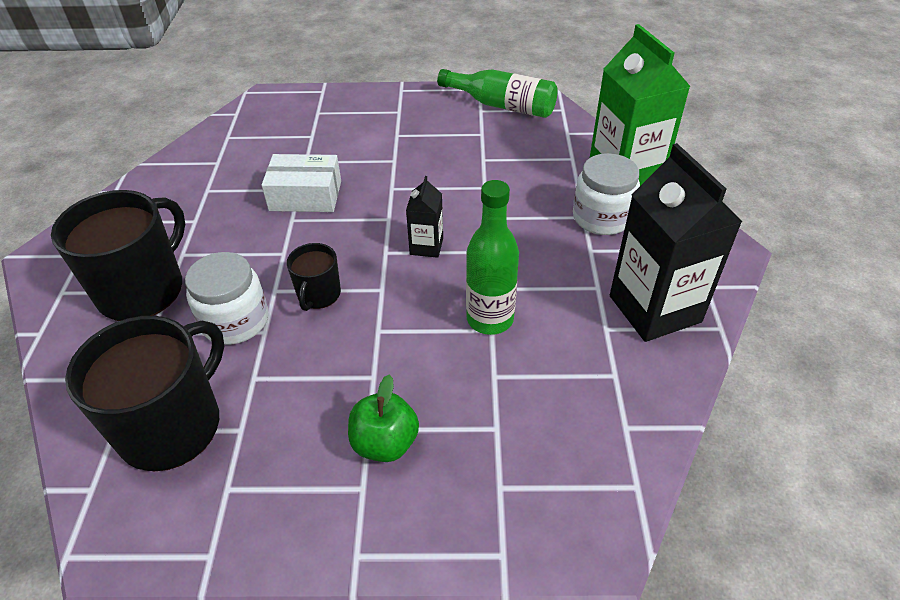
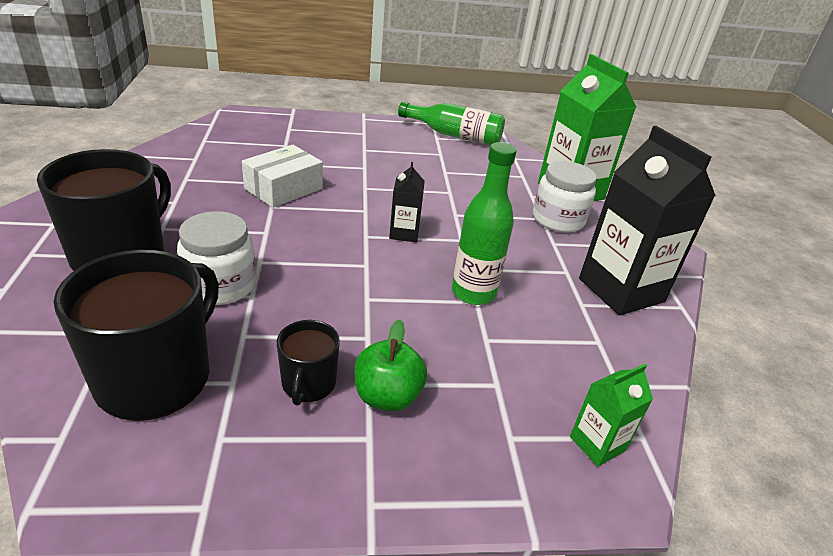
camera: 10 degrees left, 10 degrees down
white box [262,154,341,212] -> white box turned 45 degrees counterclockwise [242,145,323,208]
black mug [287,243,341,311] -> black mug moved to [277,320,340,405]
none -> green carton [570,364,653,466]

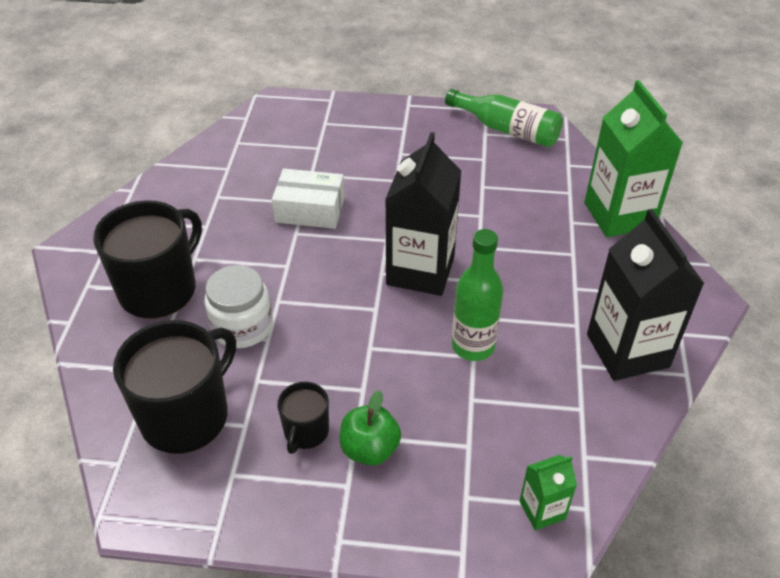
camera: 15 degrees right, 10 degrees up
white box [242,145,323,208] -> white box turned 45 degrees clockwise [272,169,345,229]
black carton [389,162,425,242] -> black carton [385,132,461,296], size x2.08
white jar [533,161,597,233] -> none

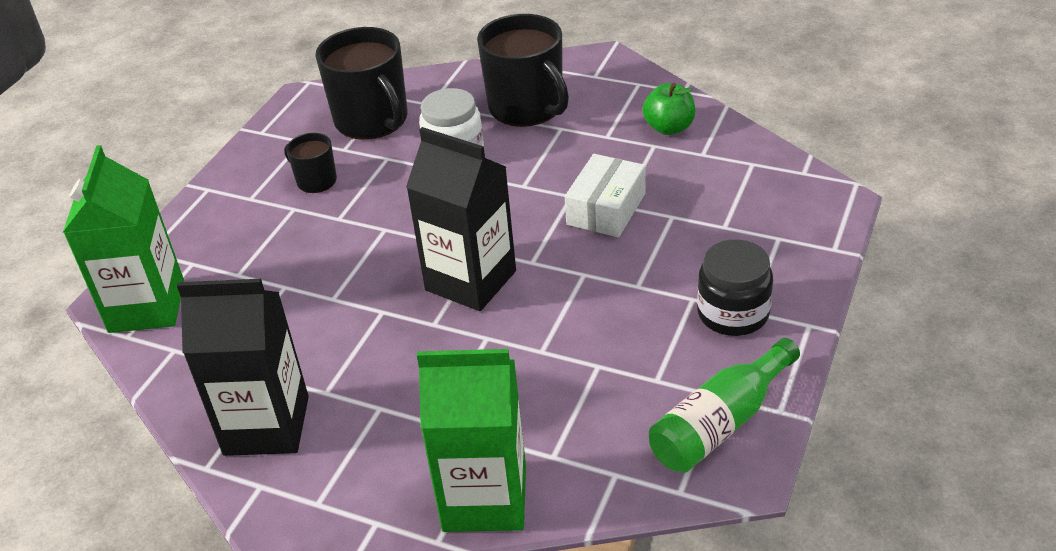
camera: 110 degrees right, 5 degrees down
green apple [340,390,401,465] -> green apple moved to [643,83,695,135]
green bottle [452,229,503,361] -> none
green carton [520,455,577,530] -> green carton [63,145,184,333], size x2.08
none -> black jar [697,239,773,336]

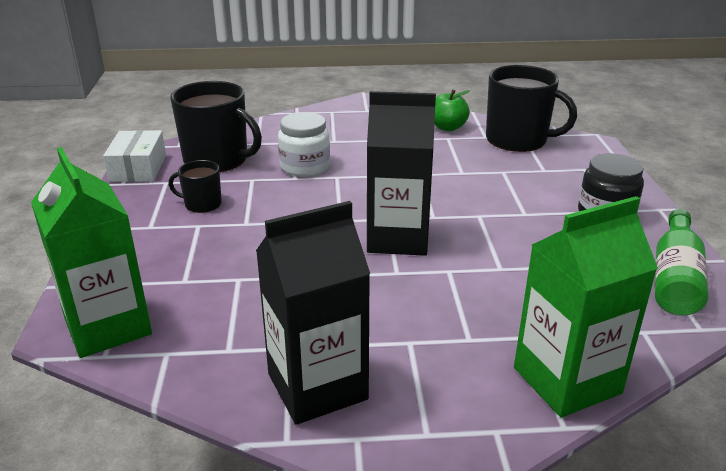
camera: 30 degrees left, 10 degrees down
black mug [477,14,569,127] -> black mug moved to [486,65,577,152]
white box [565,154,646,237] -> white box moved to [103,130,166,182]

